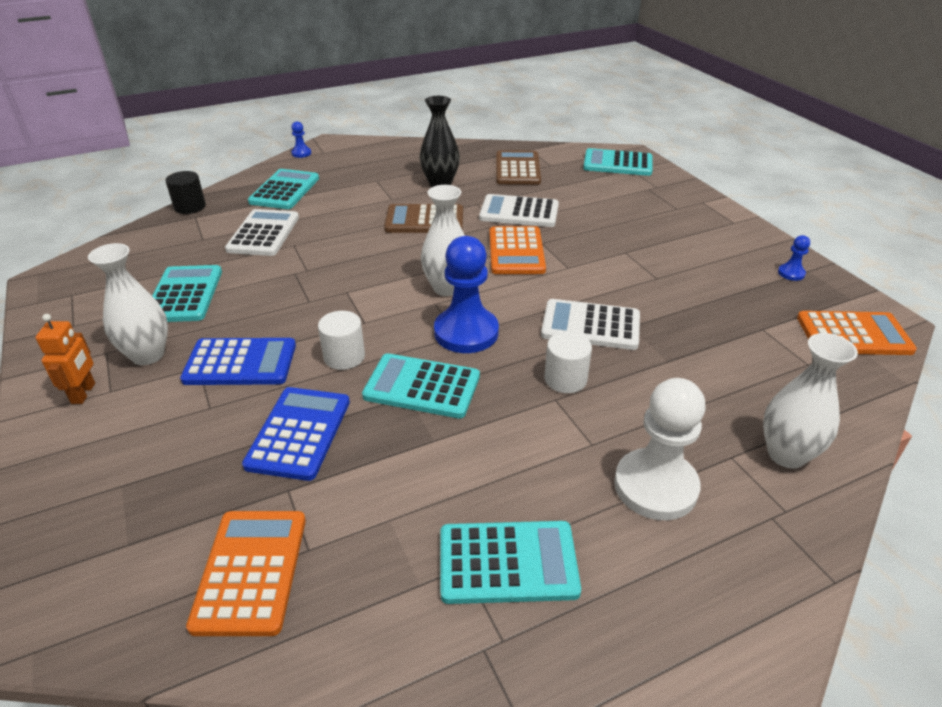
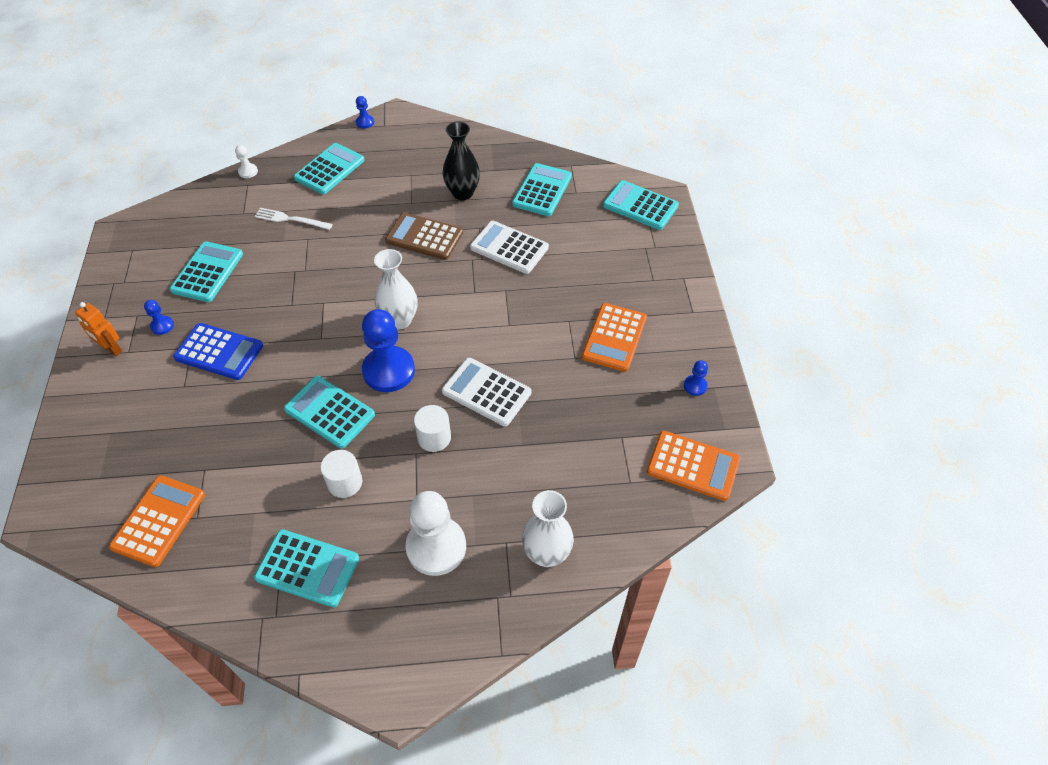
camera: 20 degrees right, 15 degrees up
orange robot [35,314,95,404] -> orange robot turned 105 degrees clockwise [75,302,122,356]
white vase [88,243,168,365] -> blue pawn [144,300,174,335]
black cylinder [165,171,206,214] -> white pawn [235,145,258,178]
white calculator [225,209,299,256] -> white fork [254,207,333,230]
blue calculator [242,387,350,481] -> none
white cylinder [318,311,365,370] -> white cylinder moved to [320,450,362,498]
orange calculator [489,226,546,274] -> orange calculator moved to [582,303,647,372]
brown calculator [496,150,541,185] -> turquoise calculator [512,163,572,216]

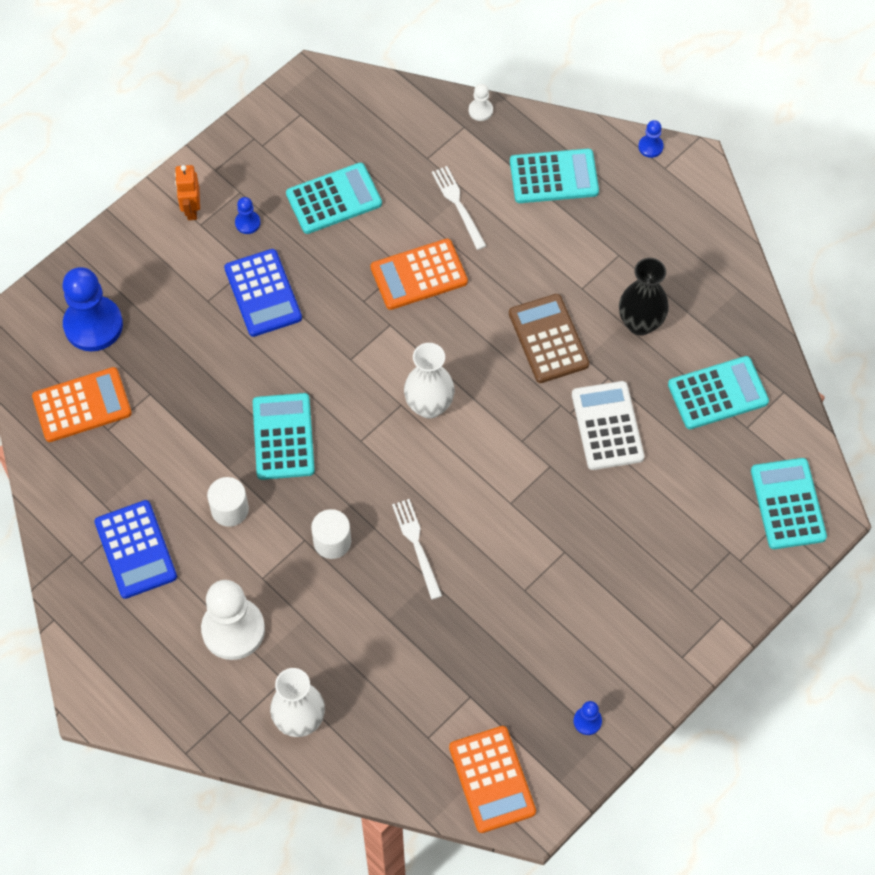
camera: 50 degrees right, 10 degrees up
turquoise calculator [254,529,359,607] -> blue calculator [94,500,177,599]
blue pawn [362,309,415,392] -> blue pawn moved to [62,267,123,351]
white calculator [442,358,531,426] -> white fork [392,499,442,600]
orange calculator [582,303,647,372] -> orange calculator moved to [371,239,468,310]

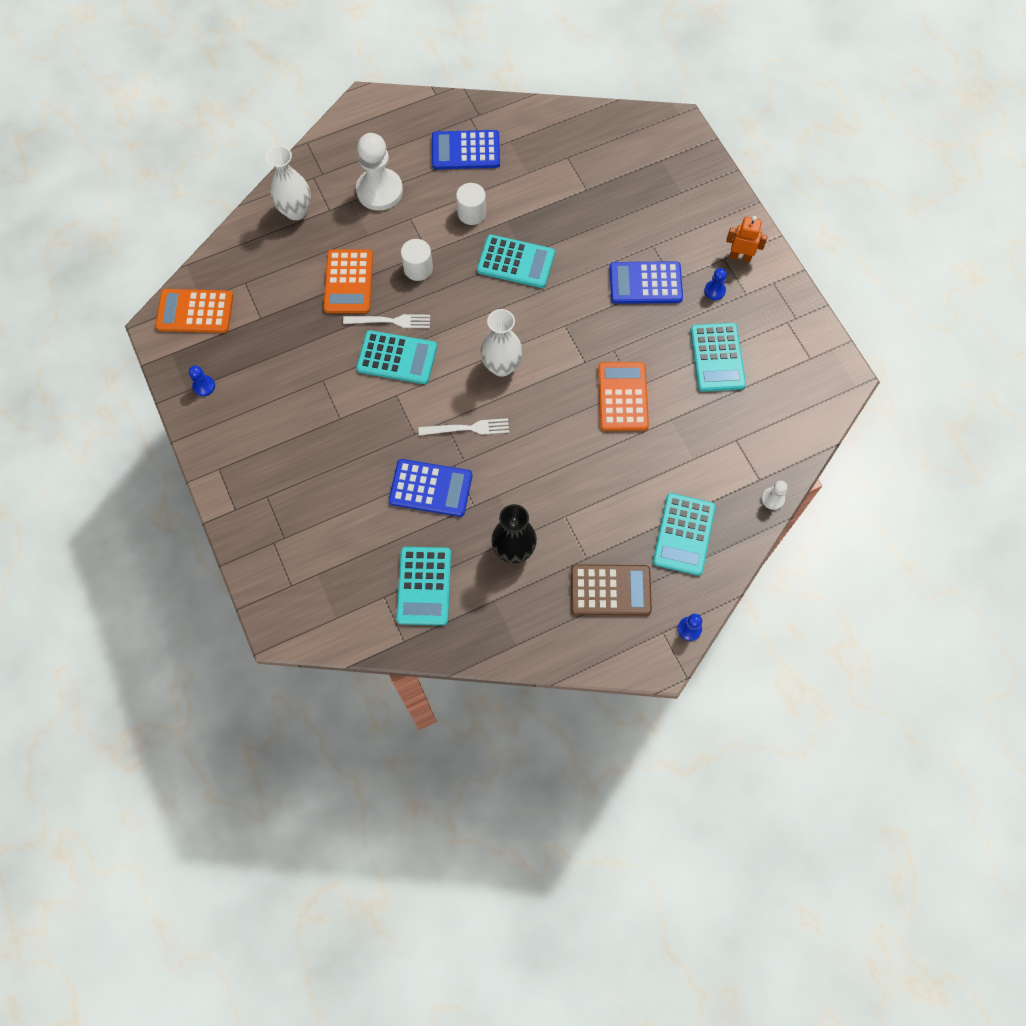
camera: 110 degrees right, 5 degrees up
orange calculator [32,367,132,442] -> orange calculator moved to [323,249,373,313]
blue pawn [62,267,123,351] -> none
white fork [432,166,486,250] -> white fork moved to [419,418,509,436]
brown calculator [509,294,589,383] -> brown calculator moved to [571,564,652,616]
white calculator [572,381,644,470] -> blue calculator [389,459,472,517]
turquoise calculator [751,458,827,549] -> turquoise calculator moved to [356,330,437,384]

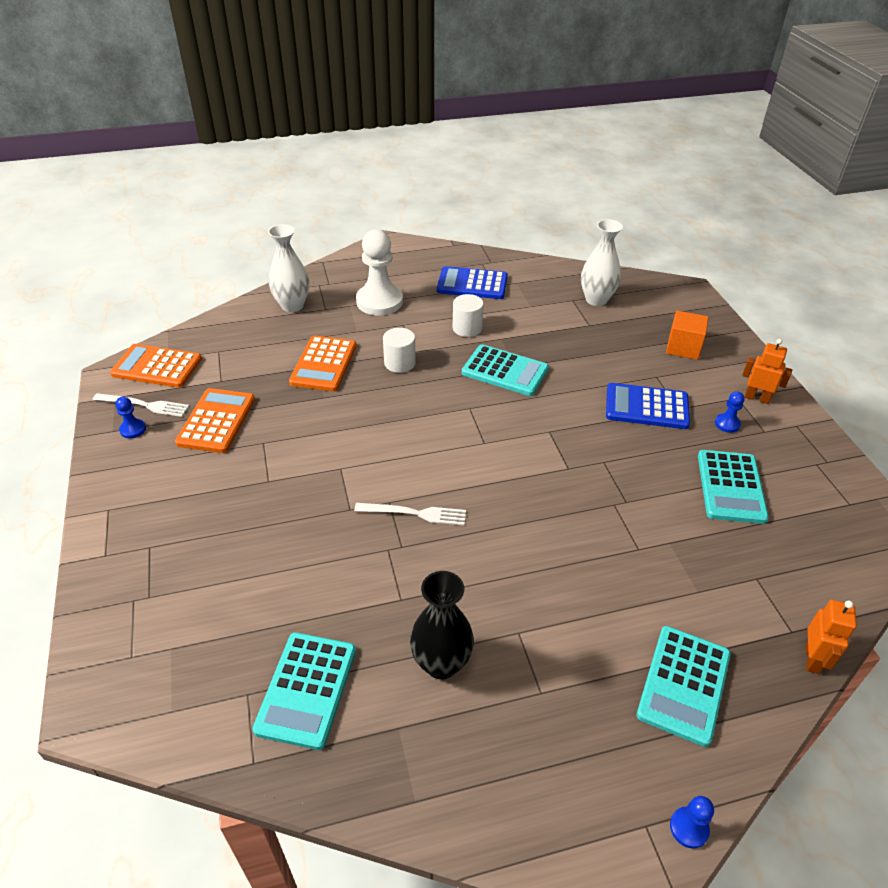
camera: 10 degrees right, 25 degrees down
white fork [343,314,430,328] -> white fork moved to [93,393,189,417]
turquoise calculator [356,330,437,384] -> none
blue calculator [389,459,472,517] -> none
white vase [481,309,523,377] -> white vase moved to [581,219,623,306]
brown calculator [571,564,652,616] -> none
orange calculator [598,362,649,431] -> orange calculator moved to [175,388,255,453]
white pawn [761,480,788,510] -> orange robot [806,600,857,674]
none -> orange cube [666,311,709,360]

